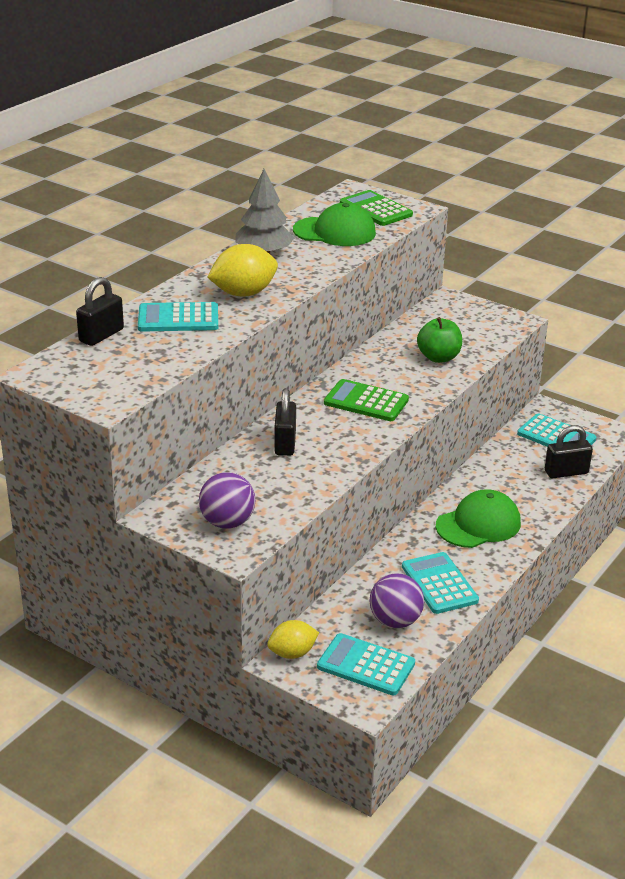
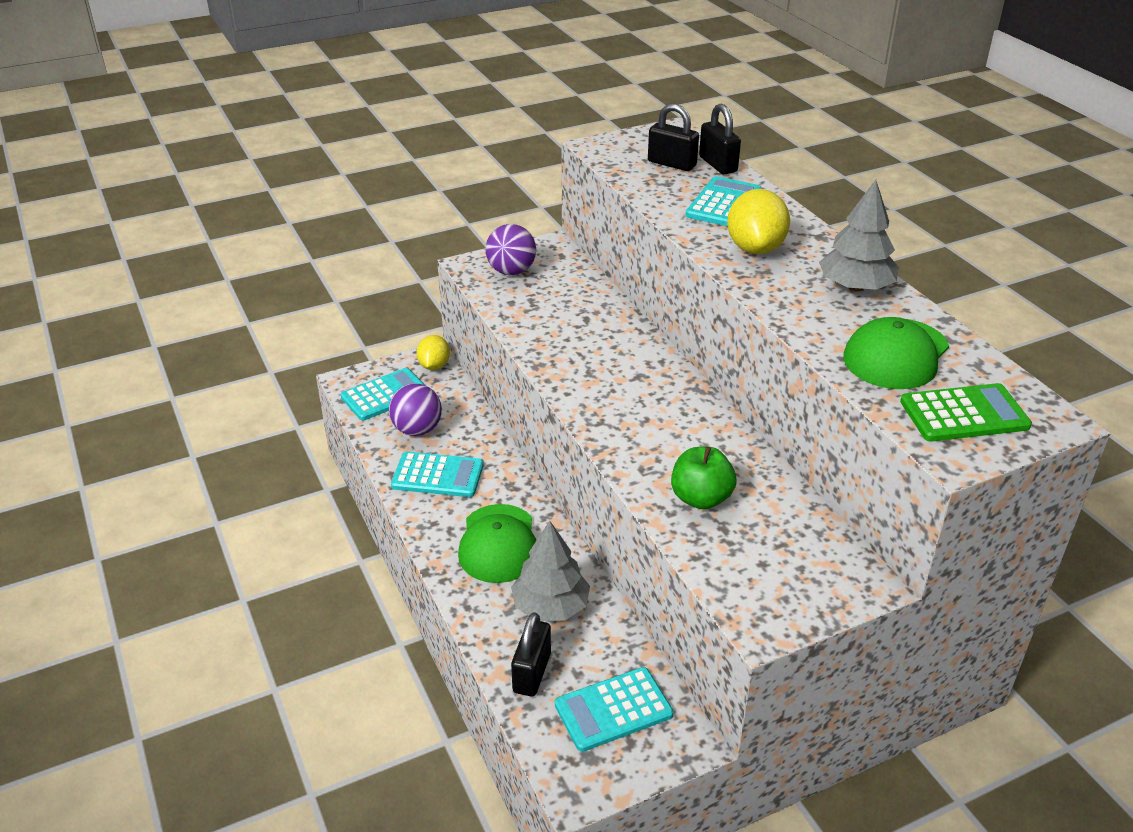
camera: 120 degrees right, 5 degrees up
black padlock [274,388,296,456] -> black padlock moved to [648,104,699,171]
green calculator [324,379,409,421] -> none
none -> grey tree [511,521,590,621]

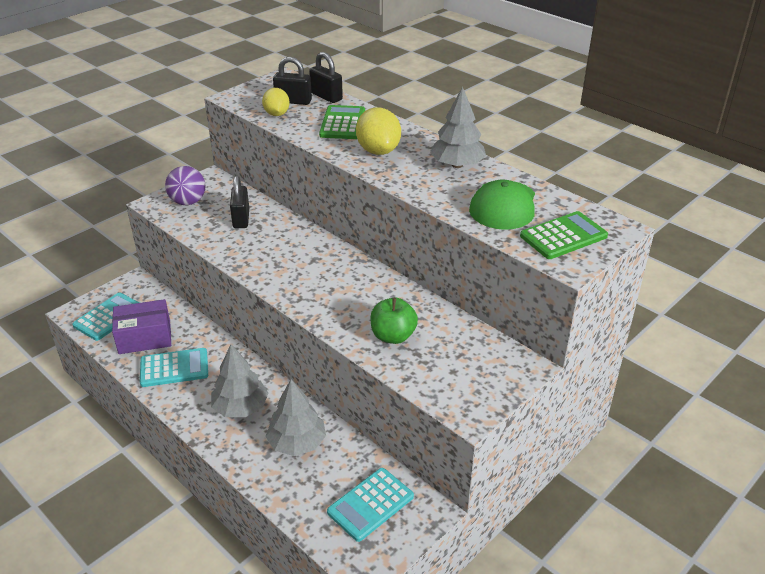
camera: 20 degrees left, 0 degrees up
purple ball [389,383,442,436] -> purple box [112,299,171,354]
yellow lemon [416,335,450,370] -> yellow lemon moved to [262,88,290,116]
green cap [458,504,536,583] -> grey tree [211,344,268,417]
black padlock [511,612,551,696] -> black padlock moved to [230,176,249,229]
turquoise calculator [686,176,762,227] -> green calculator [319,105,365,139]

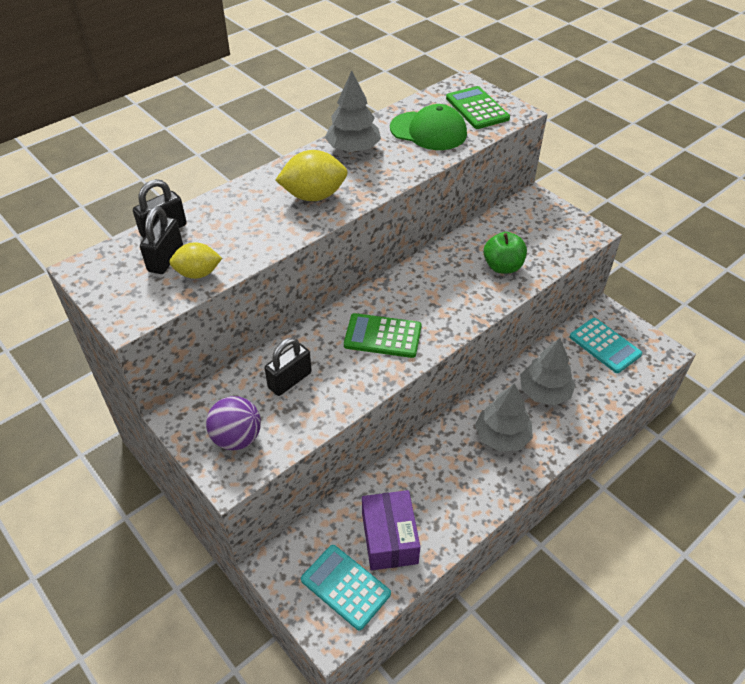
camera: 85 degrees left, 10 degrees up
turquoise calculator [140,348,208,387] -> none
black padlock [230,176,249,229] -> black padlock turned 45 degrees counterclockwise [265,337,312,396]
green calculator [319,105,365,139] -> green calculator moved to [344,313,422,358]

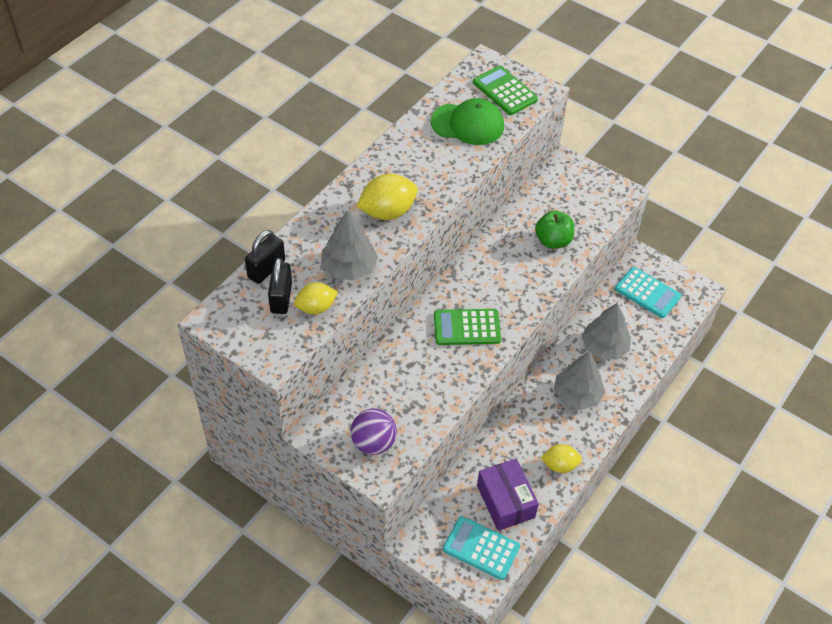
camera: 15 degrees left, 5 degrees up
black padlock [265,337,312,396] -> none
grey tree [325,71,381,152] -> grey tree moved to [321,210,378,280]
none -> yellow lemon [541,444,582,473]

